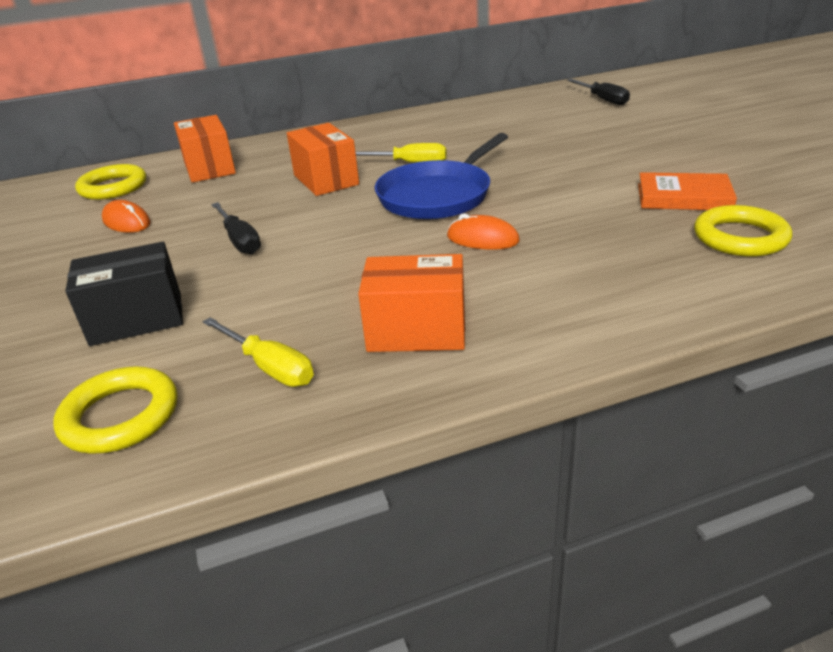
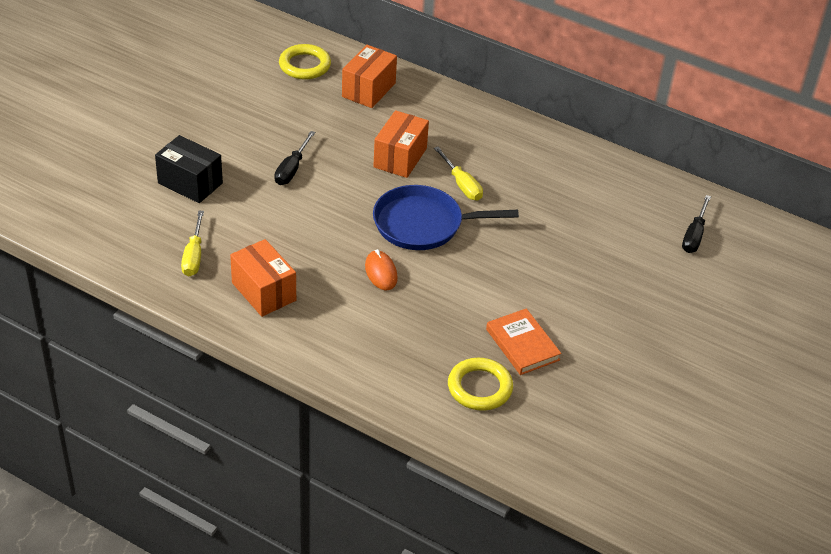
camera: 45 degrees right, 10 degrees up
yellow ring [54,366,177,454] -> none
orange mouse [102,200,151,233] -> none

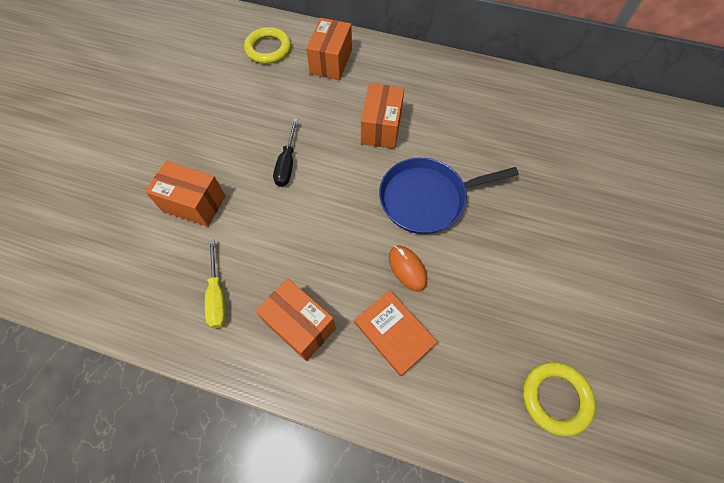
camera: 10 degrees left, 20 degrees up
black box [155,135,223,203] -> orange box [145,161,225,227]
yellow screwdriver [434,147,483,201] -> none
orange book [486,308,561,375] -> orange book moved to [354,290,437,376]
black screwdriver [682,195,711,253] -> none

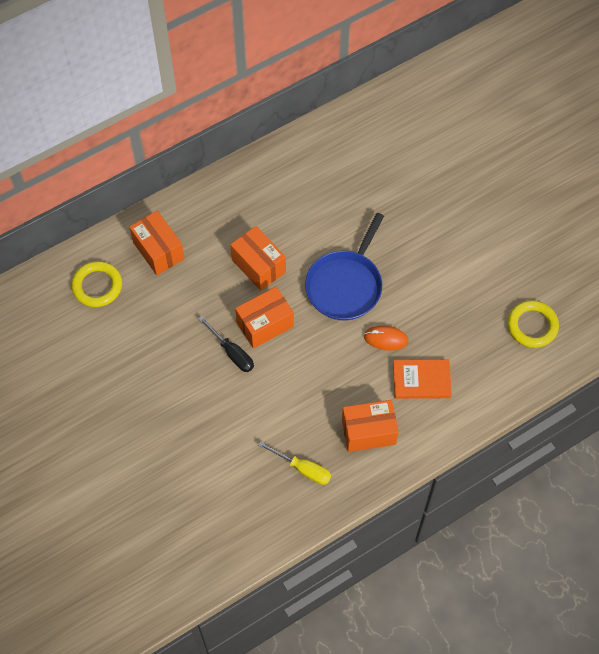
camera: 50 degrees left, 0 degrees up
orange box [145,161,225,227] -> orange box moved to [235,287,294,349]

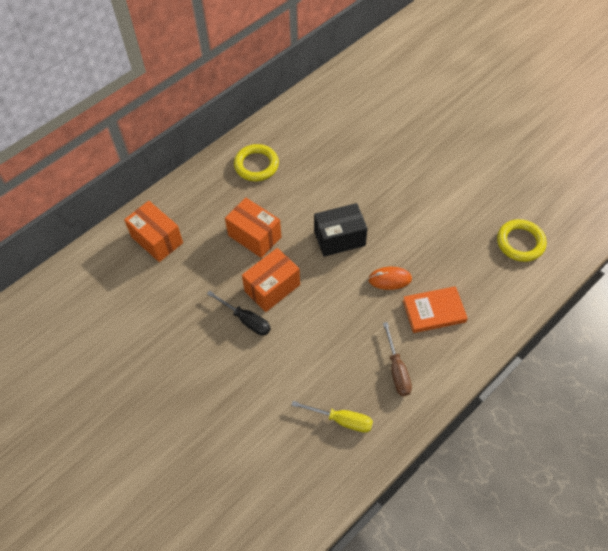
camera: 10 degrees left, 5 degrees down
yellow ring [71,261,122,307] -> yellow ring moved to [234,144,279,181]
blue pan [305,213,384,320] -> black box [314,203,368,257]
orange box [342,400,398,452] -> brown screwdriver [383,322,412,396]

